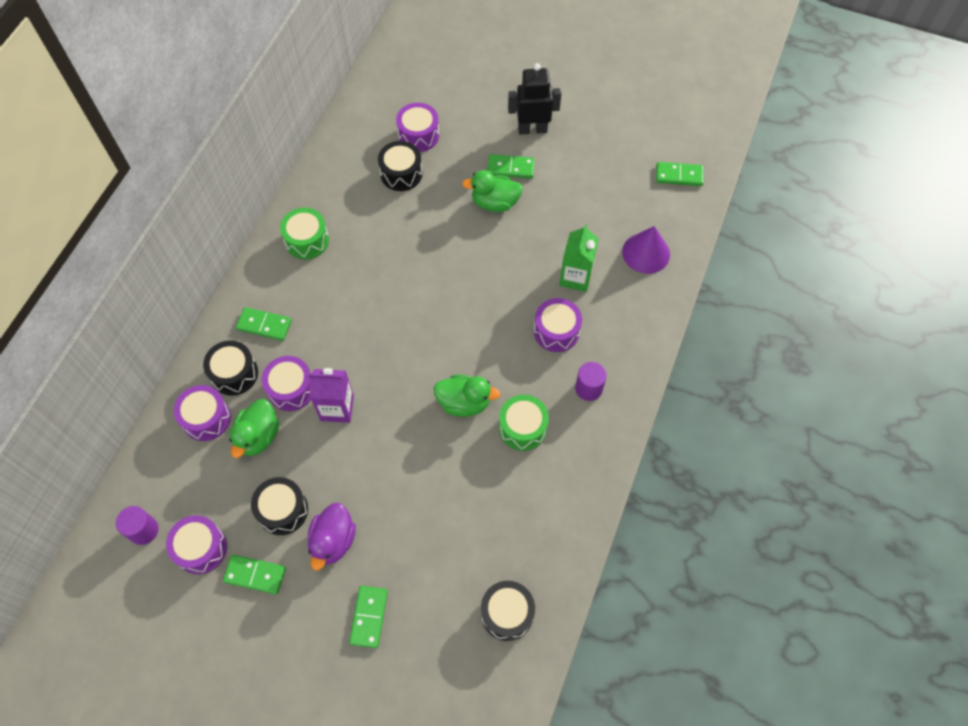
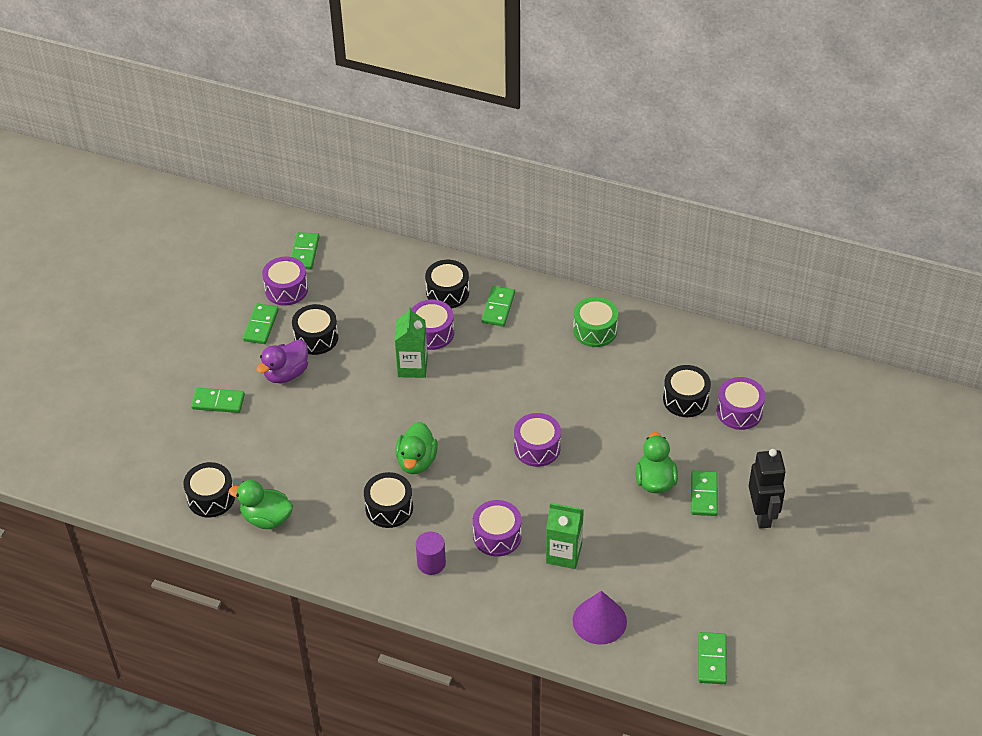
camera: 90 degrees right, 15 degrees down
purple cylinder [116,506,159,545] -> green domino [291,232,319,270]
purple drum [174,385,231,441] -> purple drum moved to [514,413,561,467]
green duck [229,399,279,458] -> green duck moved to [229,480,293,529]
purple duck [308,503,356,571] -> purple duck turned 60 degrees counterclockwise [256,339,308,383]
purple carton [309,368,354,423] -> green carton [395,307,428,378]
green drum [499,395,549,451] -> black drum [364,472,413,528]

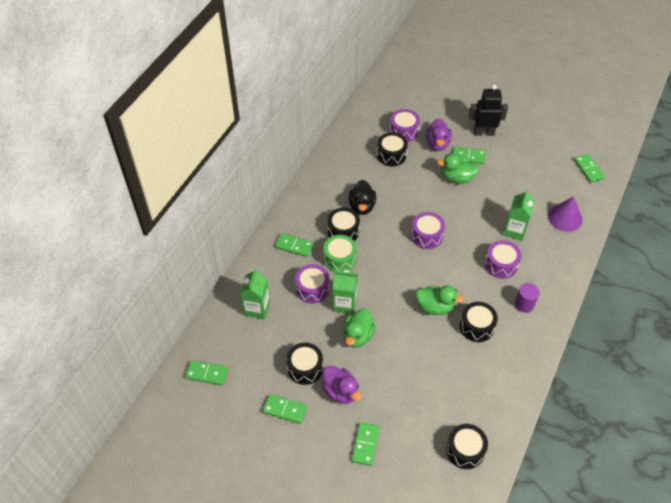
camera: 85 degrees left, 5 degrees up
green duck [229,480,293,529] -> green duck moved to [343,308,376,348]
purple drum [262,257,308,306] -> none
black drum [425,260,469,308] -> black drum moved to [328,208,360,241]
green drum [573,297,618,347] -> green drum moved to [324,235,357,272]
green domino [698,632,727,684] -> green domino turned 60 degrees clockwise [574,154,605,183]
none -> green carton [240,268,270,319]
none -> black duck [349,180,376,215]
none -> purple duck [426,119,452,151]

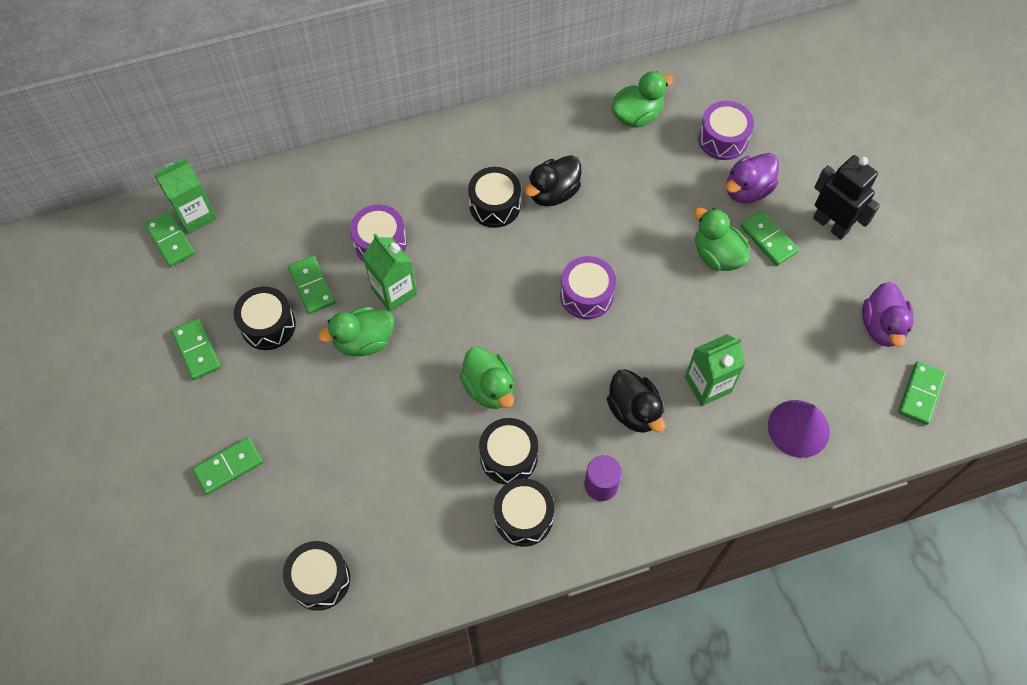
camera: 45 degrees right, 10 degrees up
green carton [240,268,270,319] -> green carton moved to [154,157,217,234]
green domino [275,233,314,257] -> green domino moved to [288,256,335,314]
purple duck [322,365,361,404] -> purple duck moved to [862,282,914,347]
green drum [324,235,357,272] -> none
black drum [377,132,408,166] -> black drum moved to [494,478,554,546]
purple drum [485,240,521,279] -> black duck [607,369,665,433]
none -> green duck [611,71,674,127]

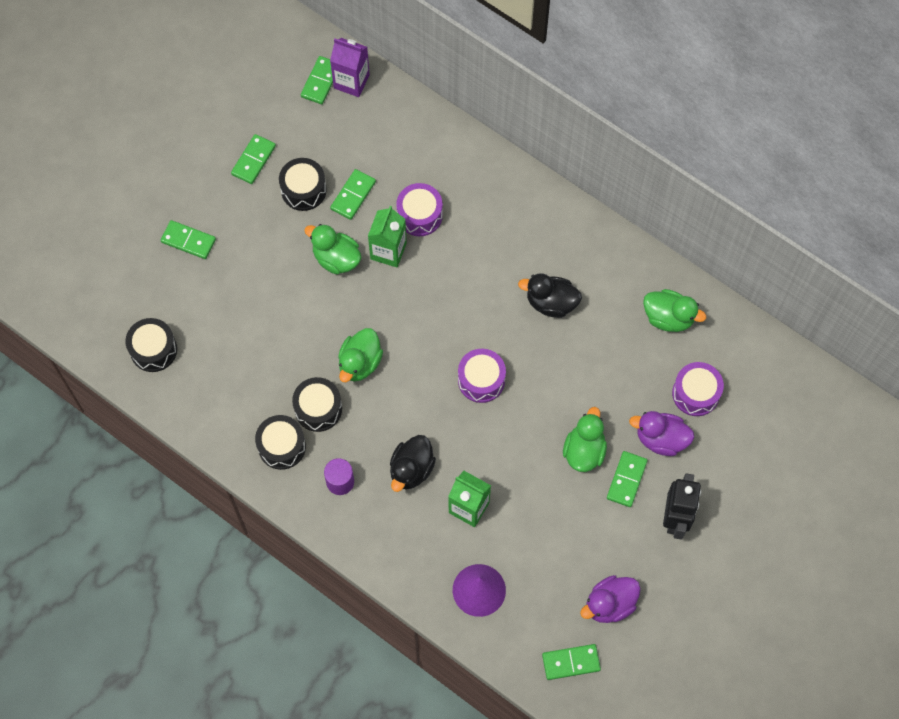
camera: 55 degrees right, 5 degrees up
green carton [154,157,217,234] -> purple carton [330,38,370,97]
black drum [468,167,521,228] -> none

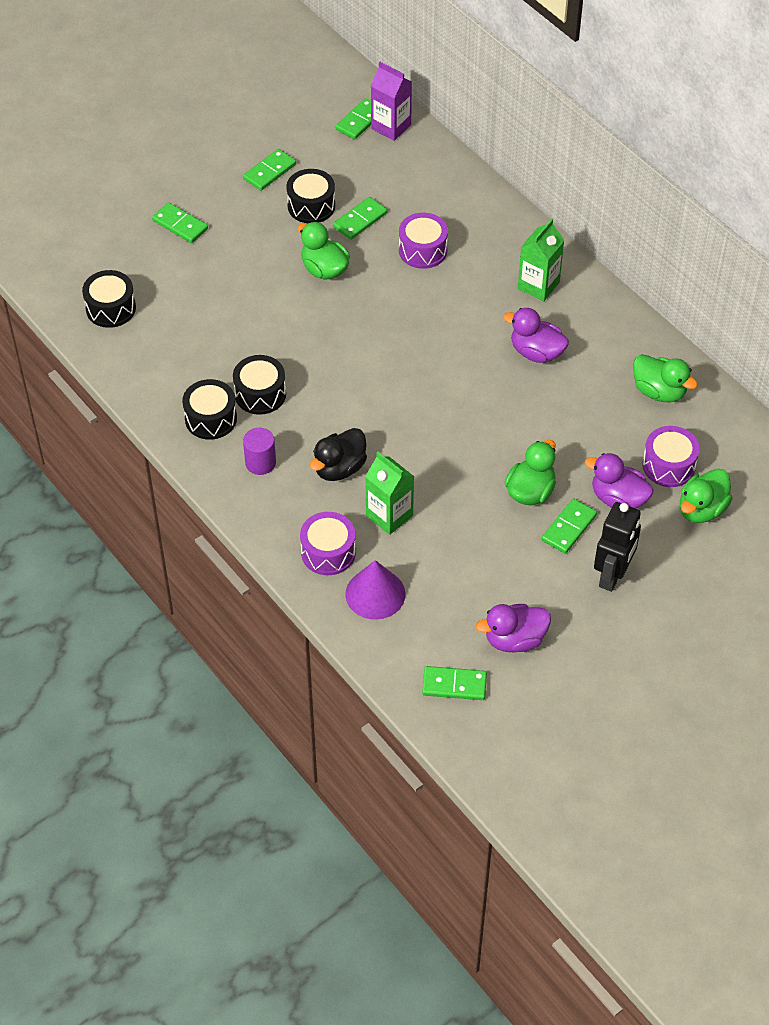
camera: 15 degrees right, 15 degrees down
green duck [338,328,383,382] -> green duck moved to [680,468,733,523]
green carton [368,206,407,267] -> green carton moved to [518,218,565,301]
purple drum [458,349,506,403] -> purple drum moved to [300,512,356,575]
black duck [518,273,582,318] -> purple duck [503,308,569,363]

